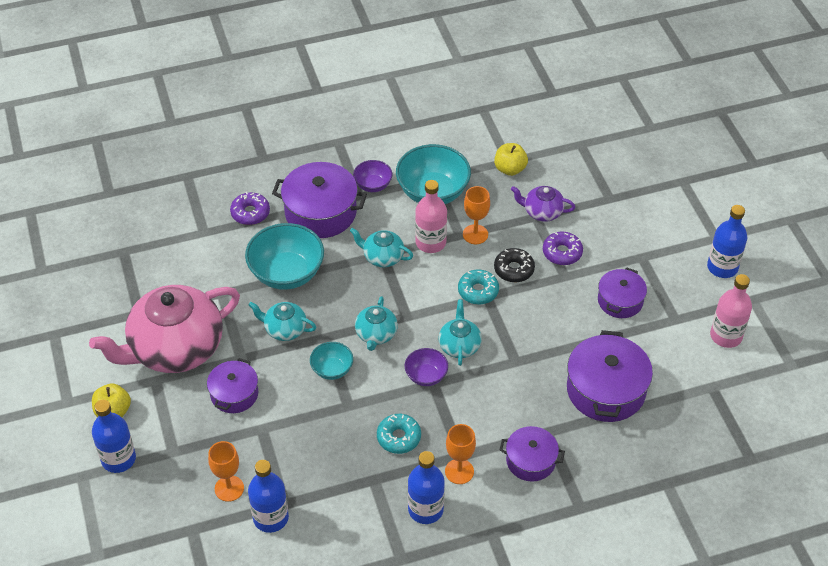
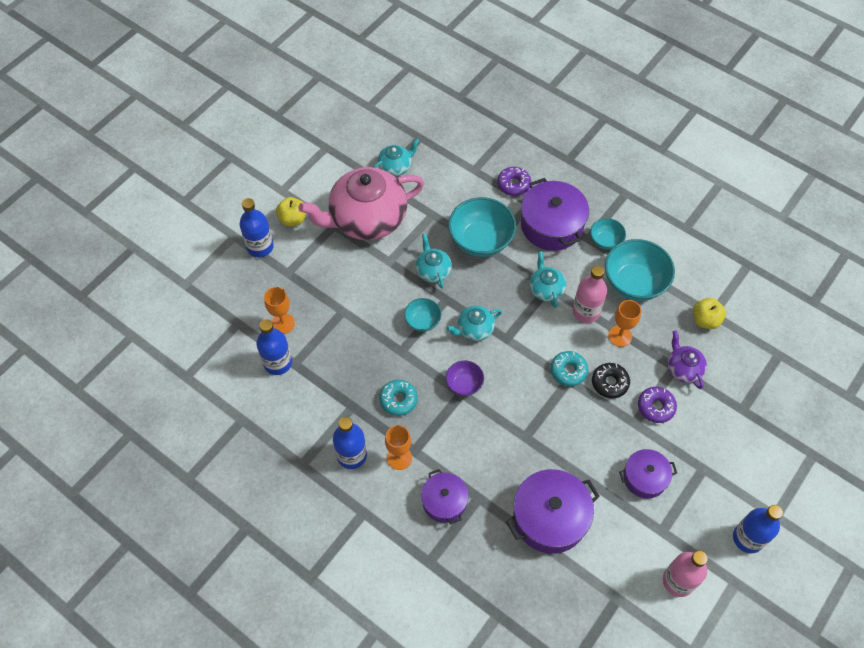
camera: 55 degrees right, 10 degrees up
pink teapot [89,285,240,373] -> pink teapot turned 45 degrees counterclockwise [299,167,424,240]
purple pot [207,358,258,413] -> none
purple bowl [353,160,392,192] -> turquoise bowl [590,218,626,250]
turquoise teapot [438,300,482,366] -> turquoise teapot moved to [373,139,420,176]

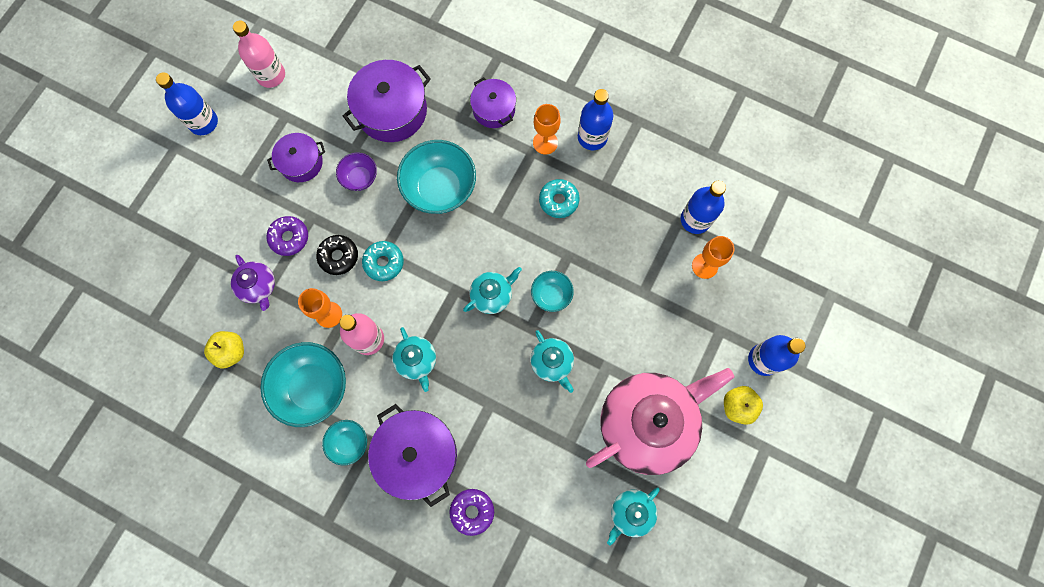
camera: 170 degrees right, 15 degrees up
purple bowl [446,361,484,396] -> purple bowl moved to [336,152,377,191]
turquoise bowl [448,197,516,257] -> turquoise bowl moved to [397,140,476,214]

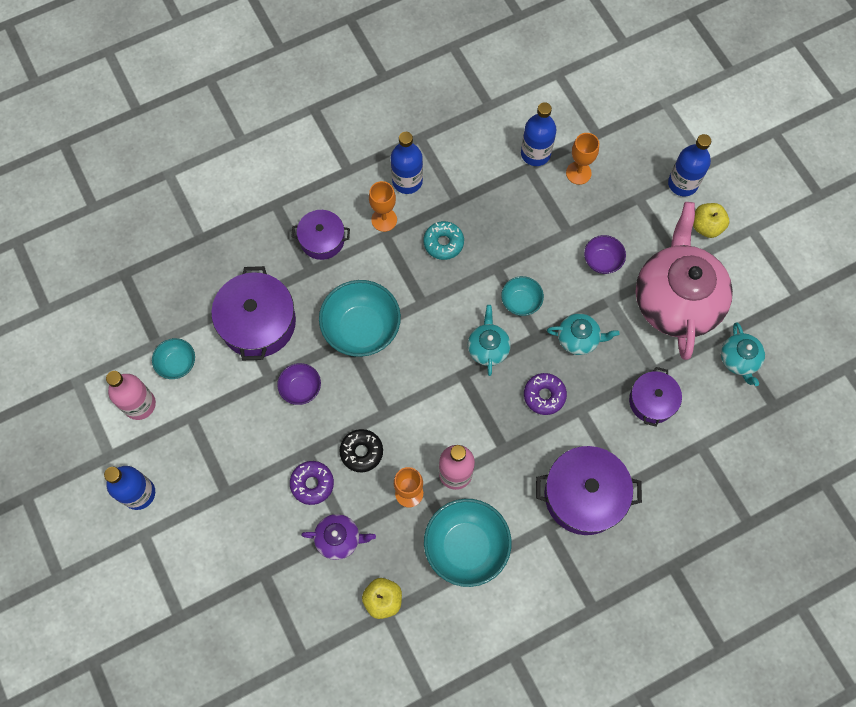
camera: 55 degrees left, 5 degrees down
purple pot [267,133,325,182] -> purple pot moved to [629,367,682,427]
turquoise bowl [322,420,367,466] -> turquoise bowl moved to [152,338,195,379]
turquoise donut [362,241,404,281] -> none
turquoise teapot [392,327,436,392] -> none
purple donut [449,489,494,536] -> purple donut moved to [524,373,567,415]
none -> purple bowl [584,235,626,274]

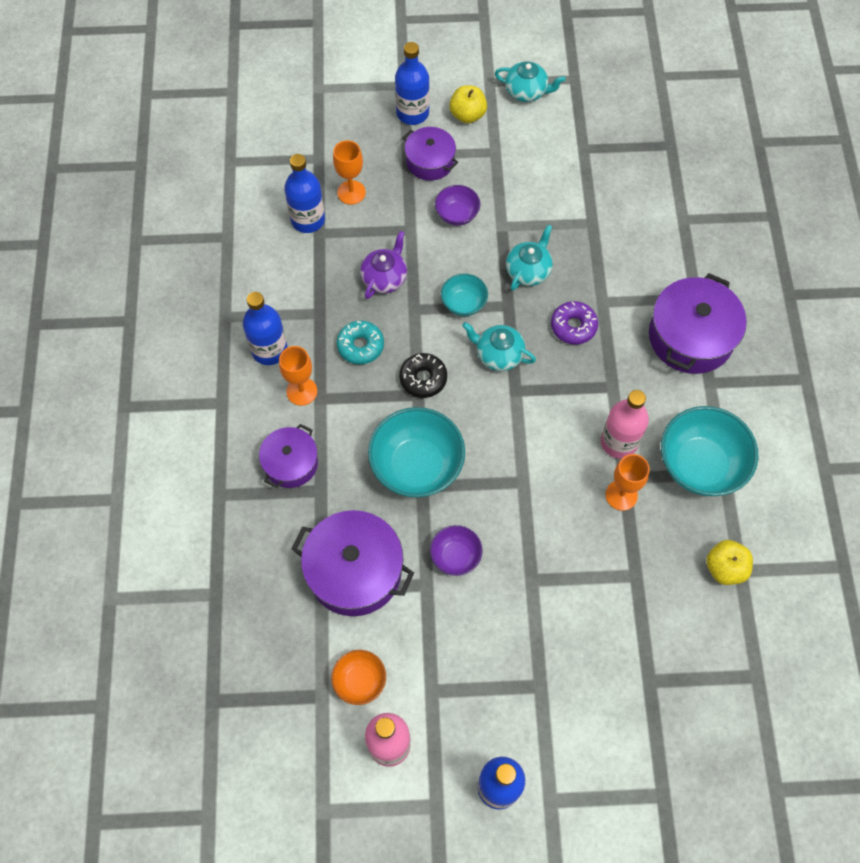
camera: 65 degrees left, 5 degrees down
turquoise bowl [152,338,195,379] -> orange bowl [331,650,386,705]
purple donut [290,461,334,505] -> none
purple teapot [301,514,376,560] -> purple teapot moved to [360,231,407,299]
black donut [339,429,383,472] -> black donut moved to [399,353,447,398]
purple pot [629,367,682,427] -> purple pot moved to [403,127,458,181]
pink teapot [635,202,733,360] -> none
turquoise teapot [721,322,765,386] -> turquoise teapot moved to [495,61,565,102]

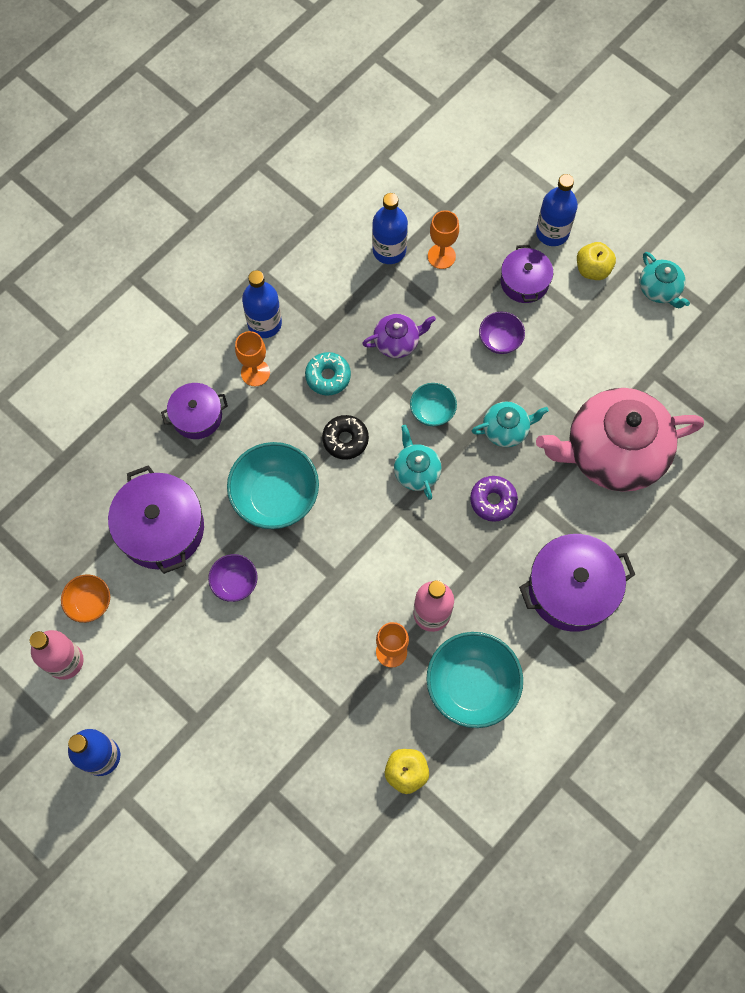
camera: 45 degrees right, 5 degrees up
none -> pink teapot [536,388,704,492]

